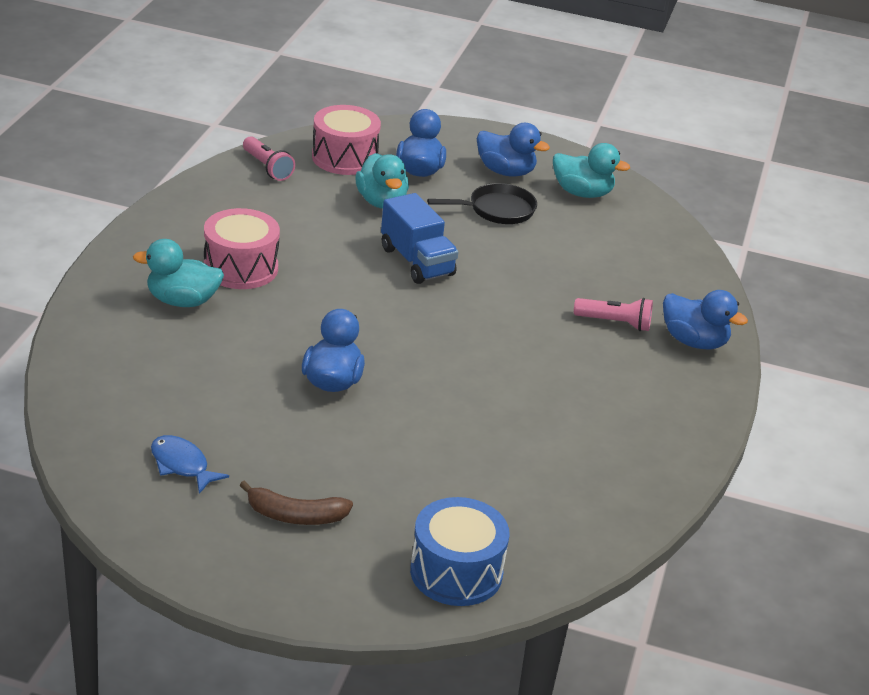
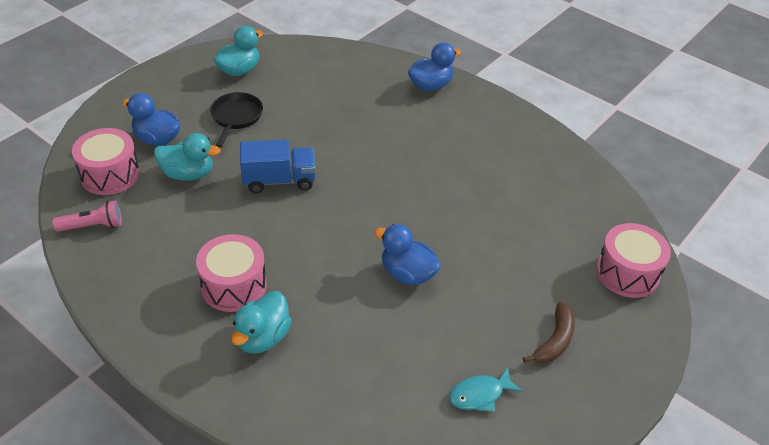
camera: 65 degrees left, 10 degrees up
blue fish [151,435,229,494] -> turquoise fish [449,367,523,412]
blue drum [410,497,510,606] -> pink drum [596,223,671,298]
blue duck [477,123,550,176] -> none
pink flashlight [574,298,653,331] -> none

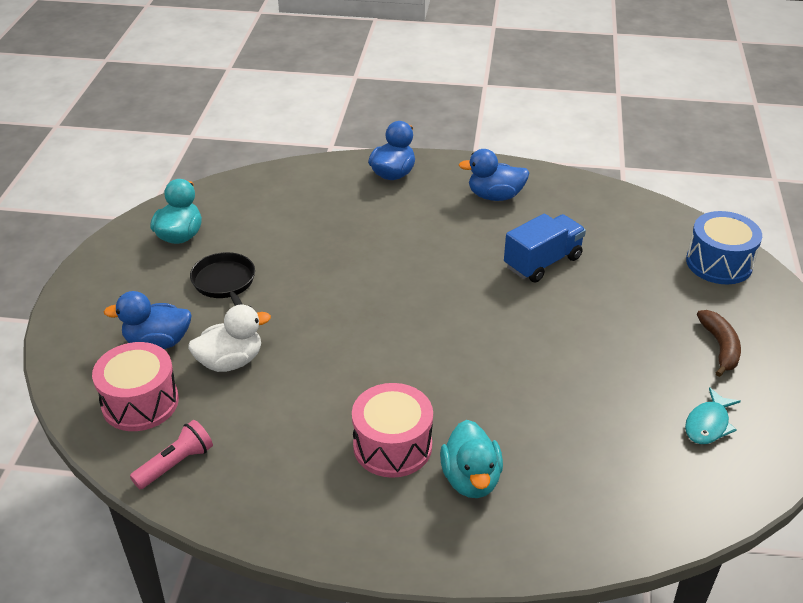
camera: 30 degrees left, 5 degrees down
turquoise duck [154,133,221,181] -> white duck [188,305,271,372]
blue truck [240,140,316,193] -> blue truck moved to [504,213,586,283]
blue duck [374,224,441,285] -> blue duck moved to [459,149,529,201]
pink drum [596,223,671,298] -> blue drum [686,211,762,284]

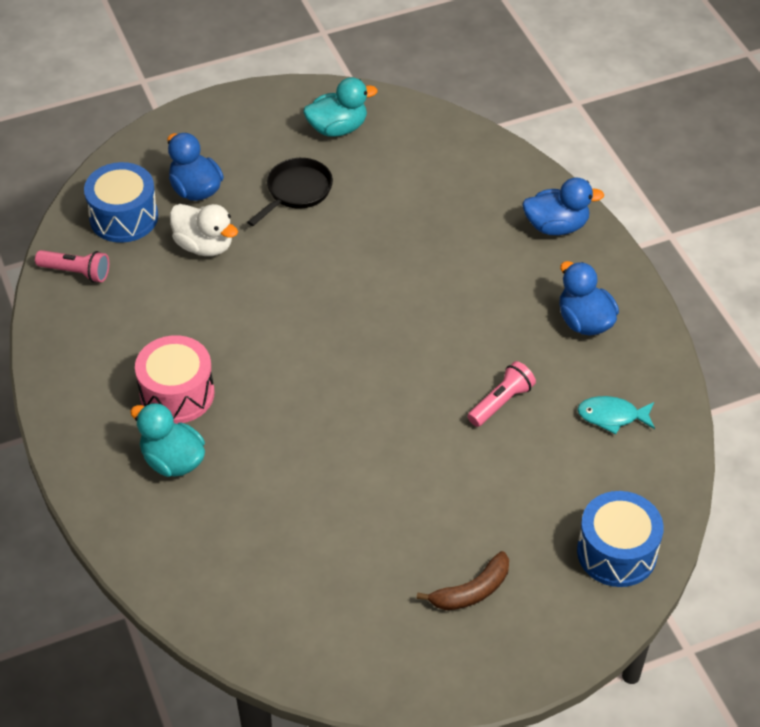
camera: 60 degrees right, 10 degrees up
pink drum [92,342,179,431] -> blue drum [84,162,158,243]
turquoise duck [440,420,503,498] -> turquoise duck turned 75 degrees clockwise [130,403,205,477]
blue truck [504,213,586,283] -> pink flashlight [467,361,536,427]
turquoise fish [685,387,741,444] -> turquoise fish moved to [577,396,655,435]

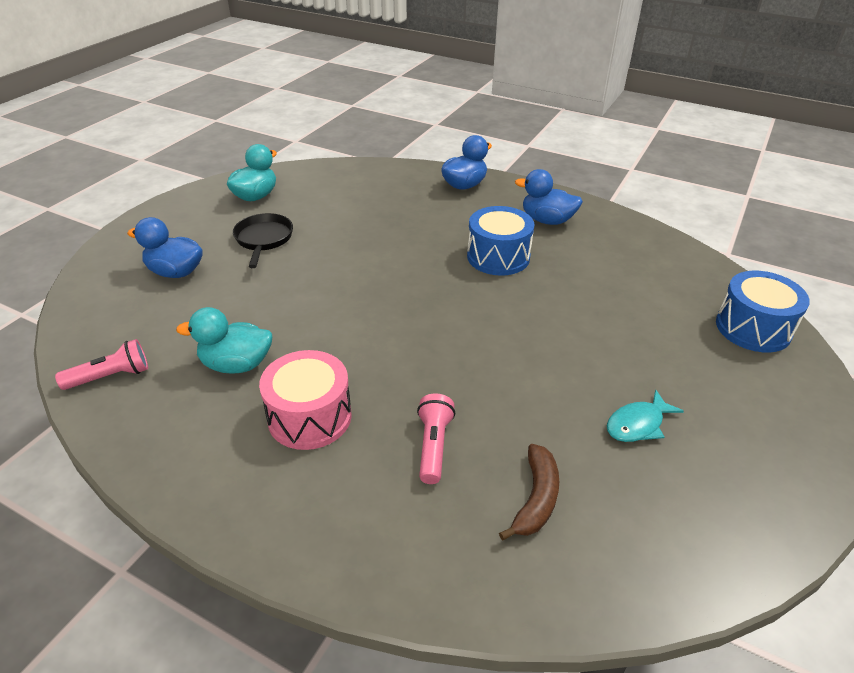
camera: 40 degrees left, 10 degrees down
blue drum [84,162,158,243] -> blue drum moved to [467,206,534,276]
turquoise duck [130,403,205,477] -> turquoise duck moved to [176,307,272,374]
white duck [170,204,238,256] -> none
brown banana [417,551,509,610] -> brown banana moved to [499,444,559,541]
pink flashlight [467,361,536,427] -> pink flashlight moved to [417,394,455,484]
turquoise fish [577,396,655,435] -> turquoise fish moved to [607,390,684,442]

